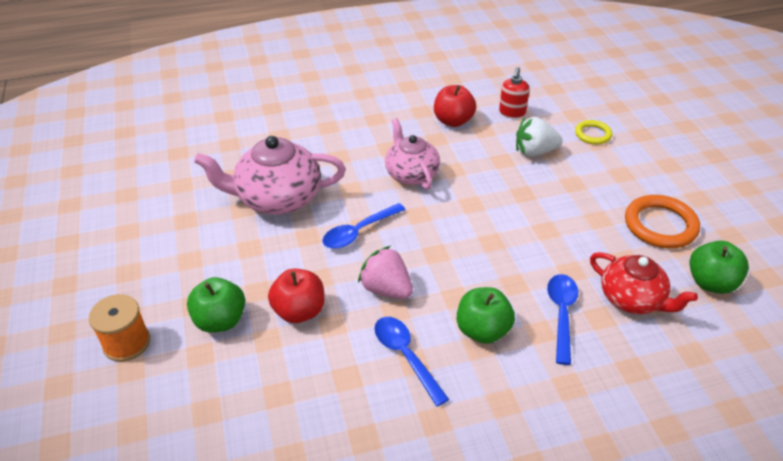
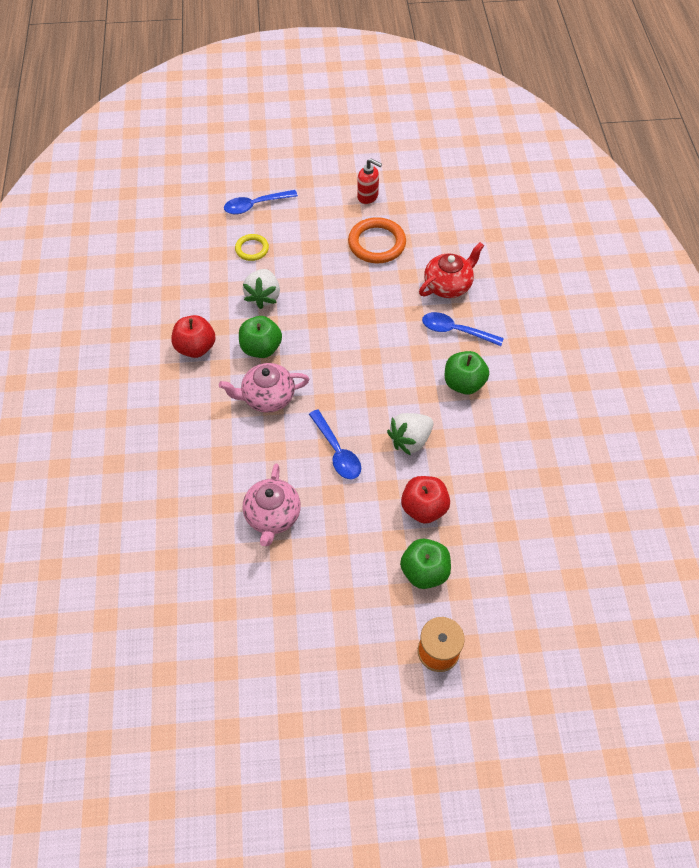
camera: 80 degrees left, 15 degrees up
pink teapot [194,136,346,215] -> pink teapot [243,464,301,546], size x0.66
pink strawberry [358,246,413,299] -> white strawberry [387,413,433,456]
blue spoon [374,317,449,407] -> blue spoon moved to [224,190,298,214]
red soap dispenser [499,67,529,118] -> red soap dispenser moved to [357,159,382,204]
green apple [689,241,749,294] -> green apple moved to [239,316,282,358]

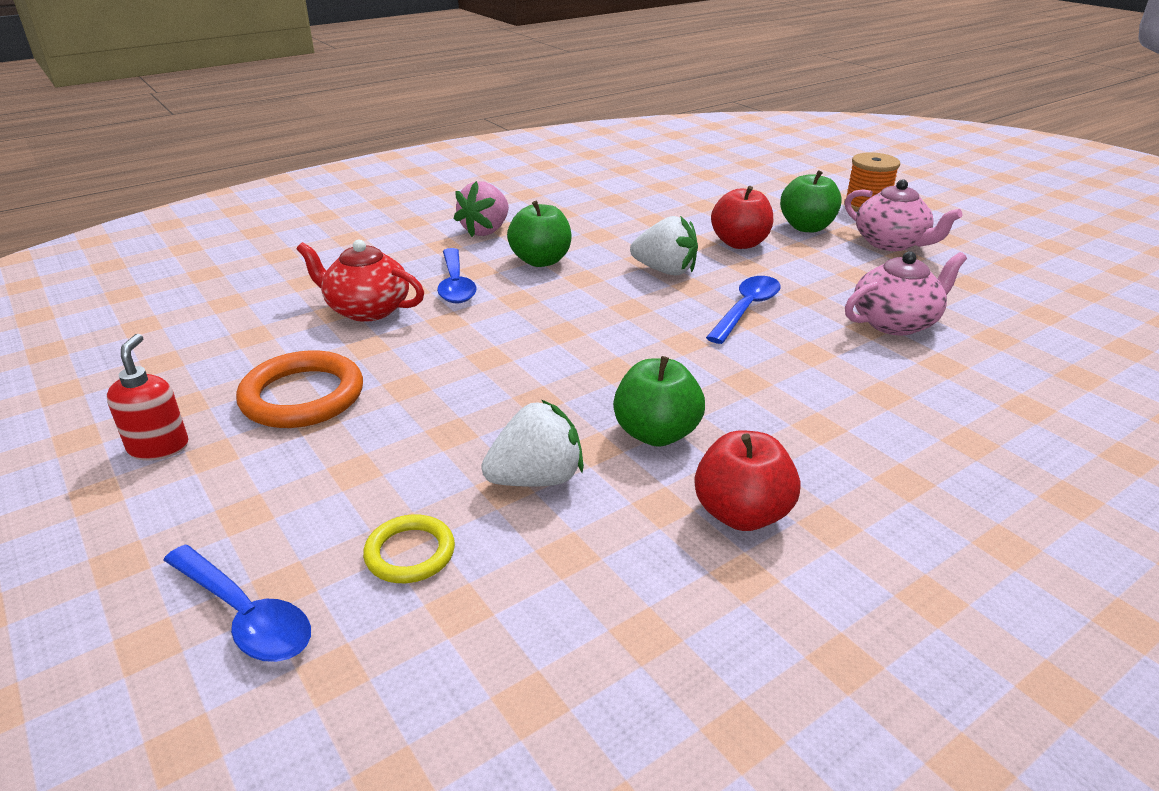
camera: 120 degrees left, 25 degrees down
pink teapot [219,363,310,413] -> pink teapot moved to [845,179,962,251]
none -> pink strawberry [454,181,509,237]

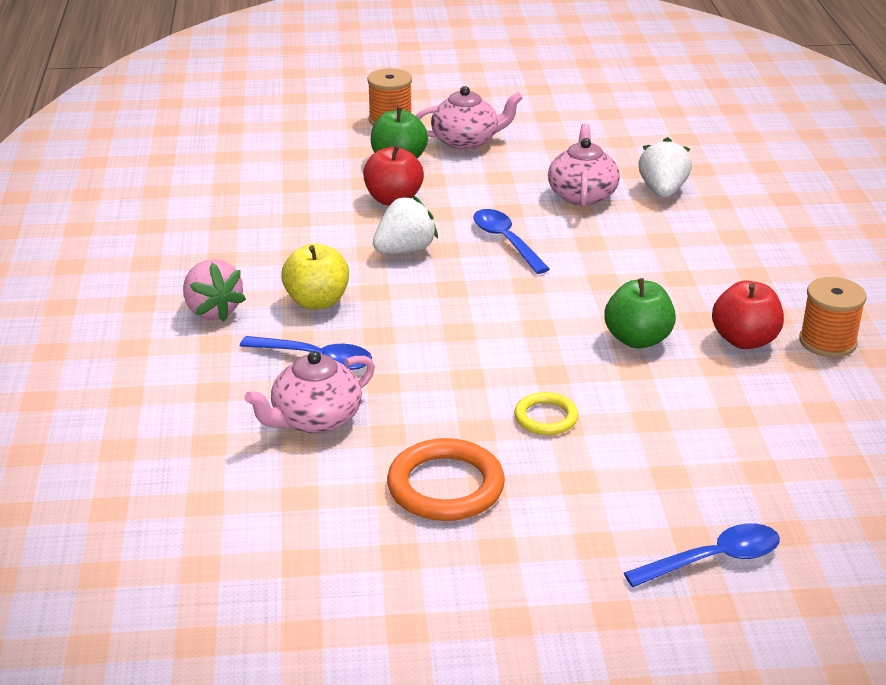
camera: 60 degrees left, 0 degrees up
red soap dispenser [107,334,188,461] -> none
red teapot [297,240,424,322] -> pink teapot [244,351,375,434]
yellow ring [363,514,455,583] -> yellow ring moved to [514,392,578,435]
white strawberry [481,399,584,487] -> white strawberry moved to [639,137,692,198]
green apple [507,201,572,267] -> yellow apple [281,244,349,310]
none -> orange spool [799,277,866,358]

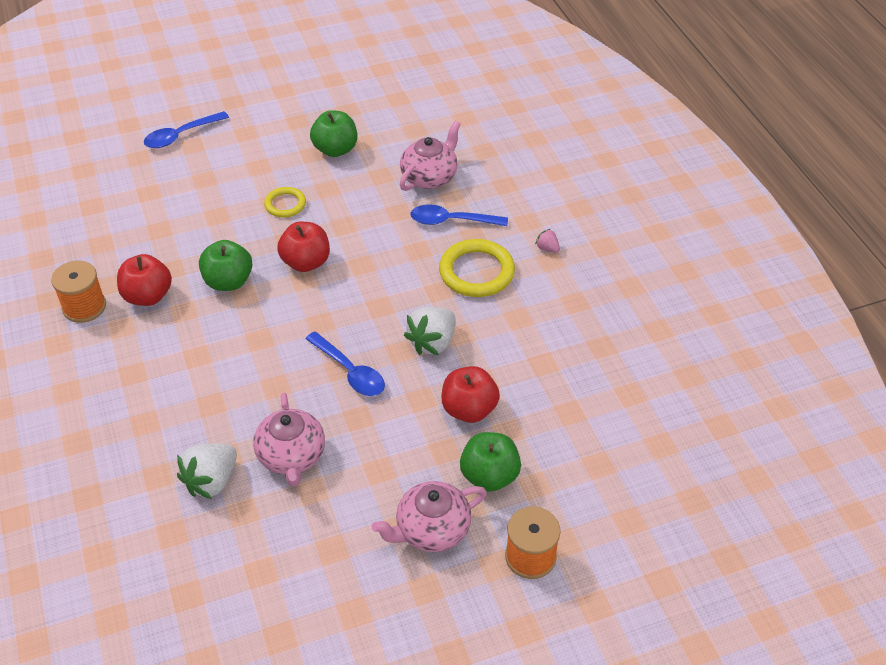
camera: 165 degrees right, 15 degrees up
pink strawberry [183,259,246,322] -> pink strawberry [535,229,560,253], size x0.48
yellow apple [281,244,349,310] -> yellow ring [439,239,515,297]
orange ring [387,438,505,521] -> green apple [310,110,357,157]
white strawberry [639,137,692,198] -> white strawberry turned 45 degrees clockwise [177,444,237,499]
none -> red apple [277,222,330,272]

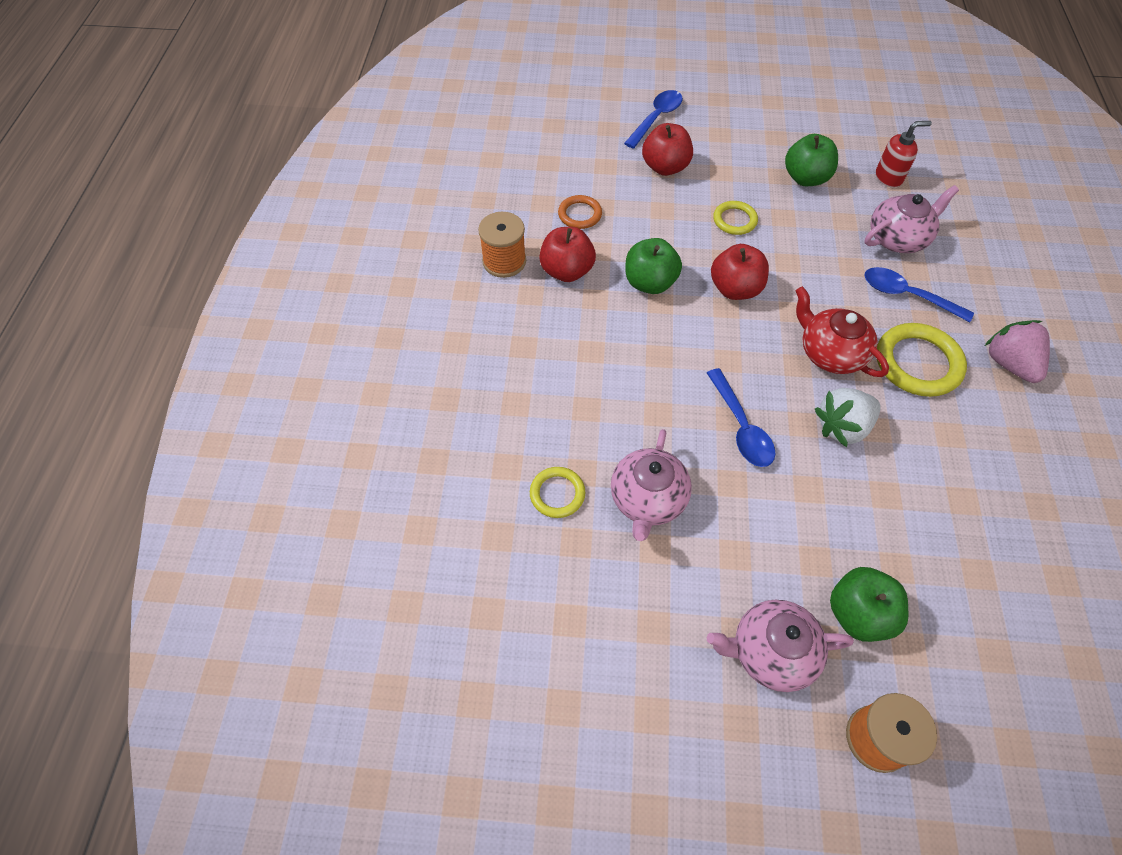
camera: 25 degrees right, 10 degrees up
blue spoon [144,111,229,148] -> blue spoon turned 135 degrees clockwise [624,90,683,149]
white strawberry [177,444,237,499] -> yellow ring [530,467,585,518]
red apple [441,366,500,423] -> red apple moved to [642,123,693,176]
pink strawberry [535,229,560,253] -> pink strawberry [985,320,1050,383], size x2.07
none -> orange ring [558,195,602,229]
none -> red teapot [795,286,889,377]
none -> red soap dispenser [876,121,932,188]

